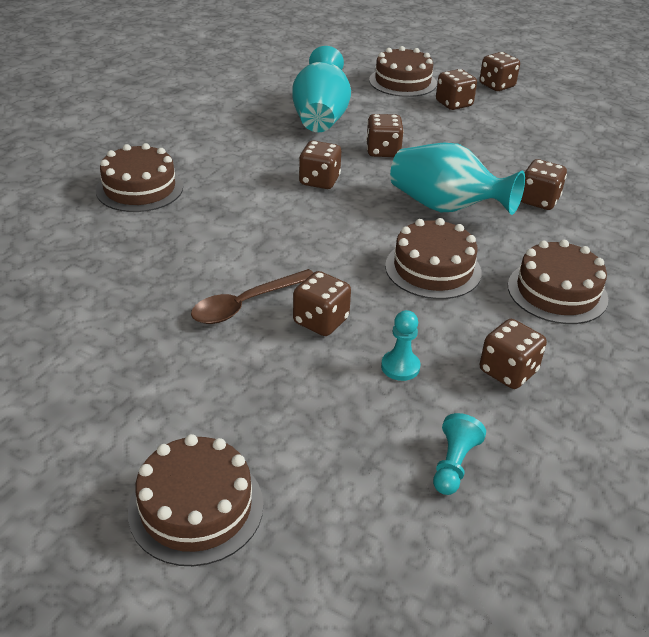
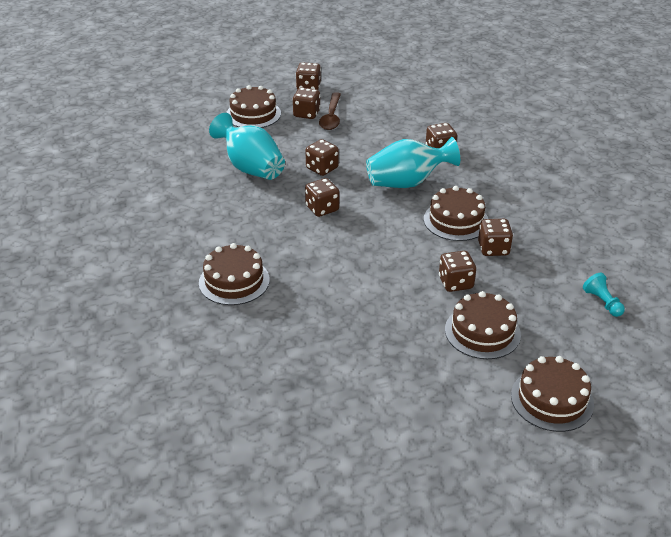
camera: 45 degrees left, 0 degrees up
brown spoon [191,269,314,324] -> brown spoon moved to [319,92,341,130]
turquoise pawn [381,310,420,381] -> none
brown dice [480,319,547,389] -> brown dice moved to [478,219,513,256]
brown cake [508,240,608,324] -> brown cake moved to [445,291,521,359]

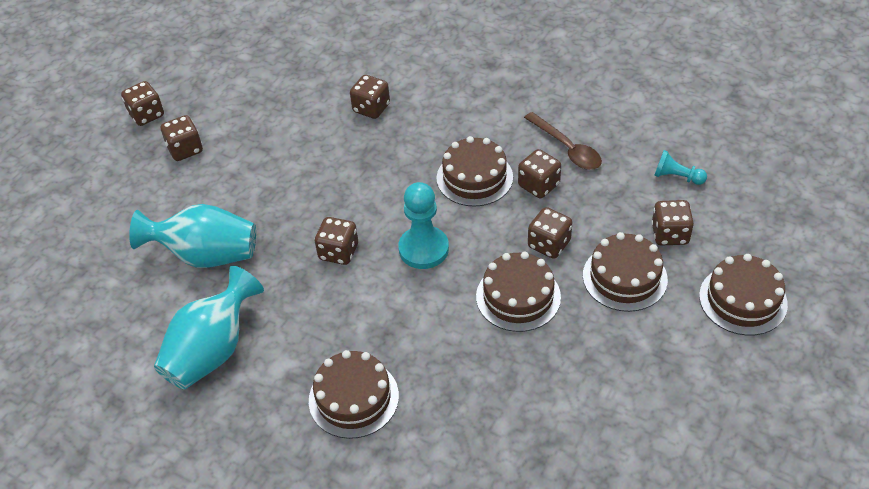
camera: 40 degrees left, 10 degrees up
brown cake [226,85,281,128] -> brown cake moved to [476,252,561,332]
brown dice [305,139,339,176] -> brown dice moved to [651,200,694,245]
brown spoon [319,92,341,130] -> brown spoon moved to [524,112,602,170]
turquoise vase [366,137,460,188] -> turquoise vase moved to [154,266,264,390]
none -> turquoise pawn [398,182,449,269]

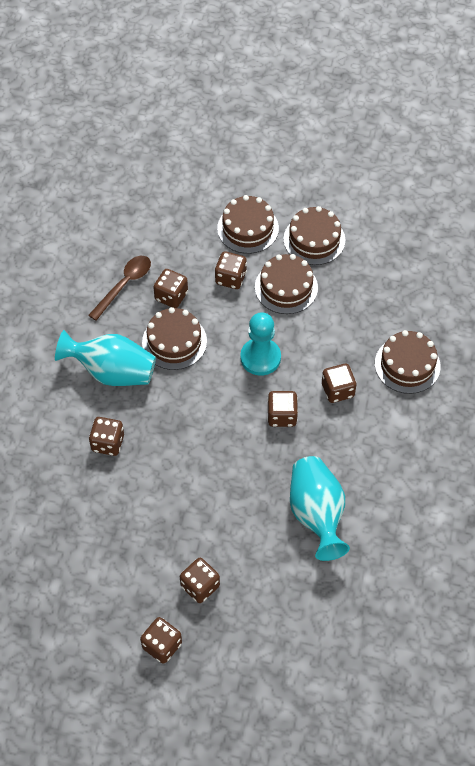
camera: 110 degrees left, 10 degrees up
turquoise vase [154,266,264,390] -> turquoise vase moved to [55,330,156,386]
brown dice [651,200,694,245] -> brown dice moved to [322,364,357,403]
turquoise pawn [654,150,707,185] -> none
brown cake [699,254,788,336] -> brown cake moved to [283,206,345,265]

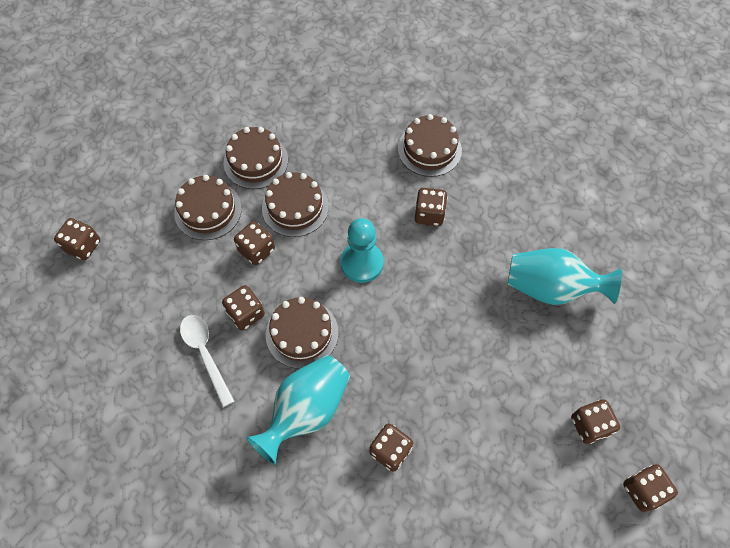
camera: 65 degrees left, 5 degrees up
brown spoon [88,256,151,321] -> white spoon [180,315,234,407]
brown dice [267,391,298,427] -> brown dice moved to [54,218,100,260]

